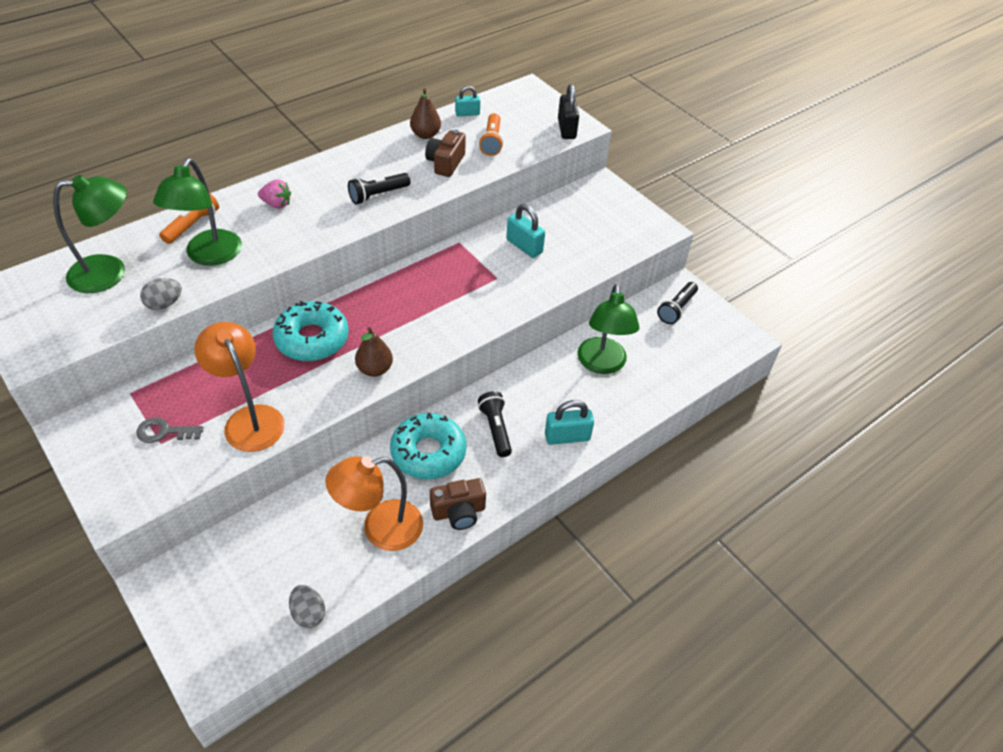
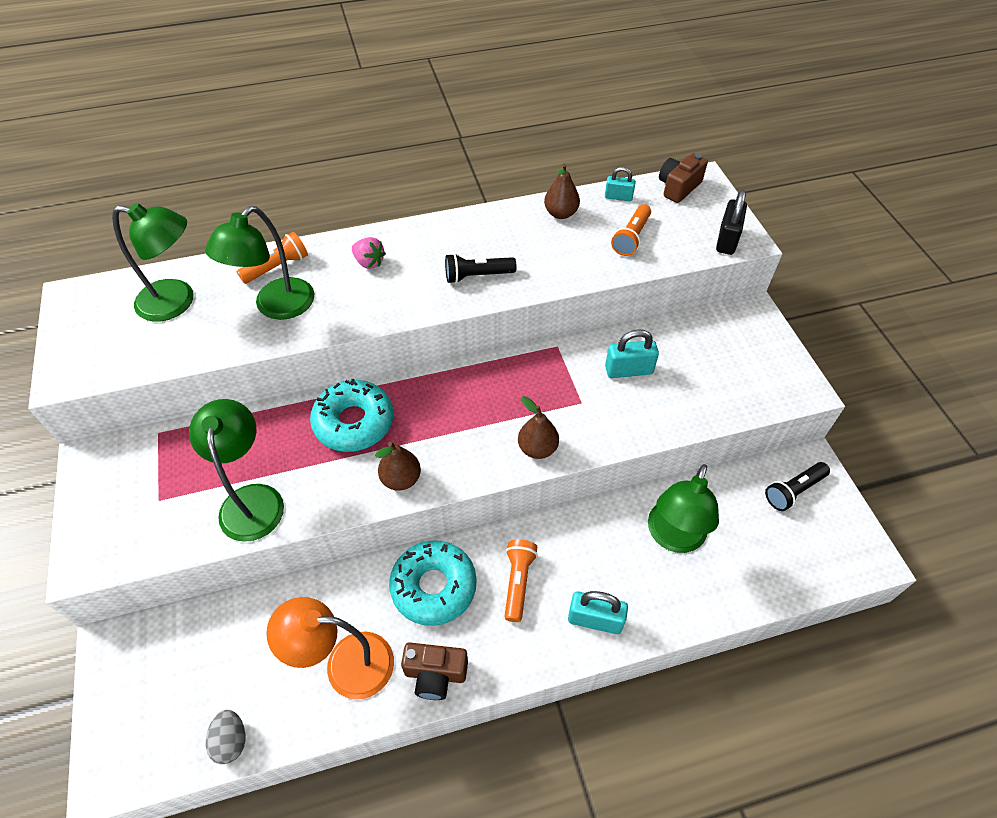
camera: 25 degrees right, 5 degrees up
grey key [136,417,204,443] -> none
grey egg [140,278,182,310] -> none
orange lamp [194,322,285,452] -> green lamp [189,399,284,542]
brown camera [425,130,466,177] -> brown camera moved to [659,153,708,203]
black flashlight [478,391,512,457] -> orange flashlight [504,540,538,622]
turquoise padlock [506,204,545,258] -> turquoise padlock turned 75 degrees counterclockwise [605,329,659,378]
none -> brown pear [518,396,559,459]

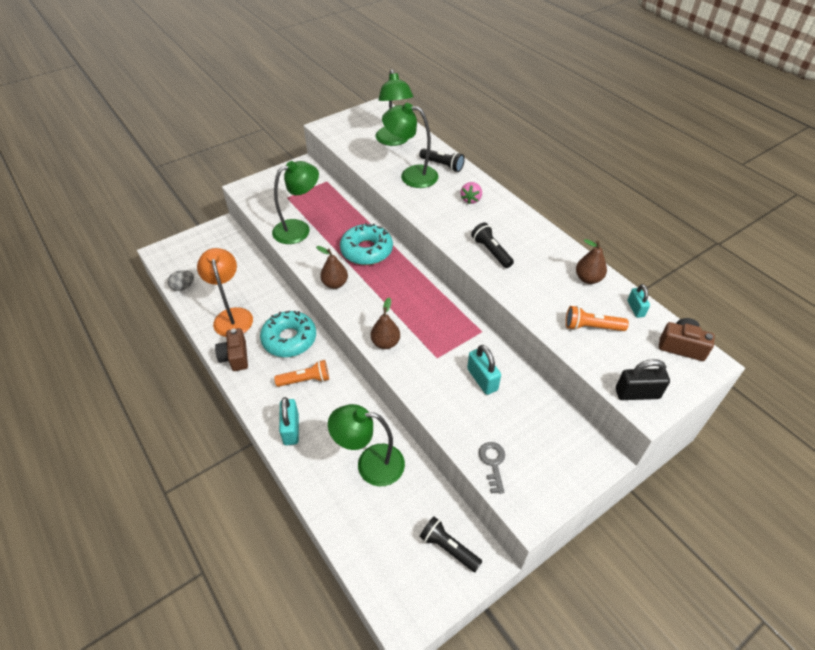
camera: 70 degrees right, 5 degrees down
orange flashlight [237,232,308,284] -> black flashlight [419,148,465,172]
none -> grey key [479,442,505,494]

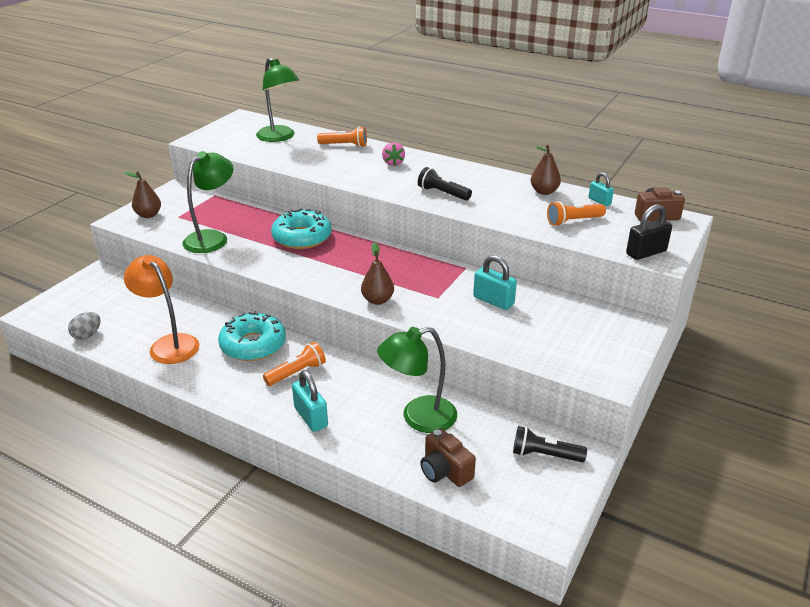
camera: 25 degrees left, 15 degrees down
brown camera [215,328,248,371] -> brown camera moved to [420,428,476,487]
brown pear [316,246,348,289] -> brown pear moved to [123,171,161,218]
green lamp [382,103,438,188] -> none
black flashlight [419,148,465,172] -> orange flashlight [317,126,367,147]
grey key [479,442,505,494] -> none

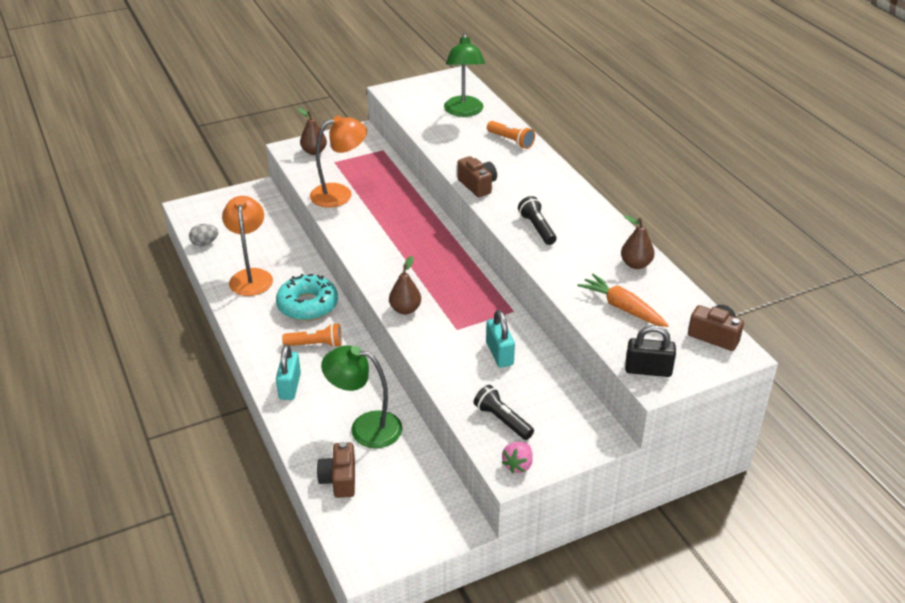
camera: 35 degrees right, 5 degrees up
green lamp [182,151,233,253] -> orange lamp [310,116,367,207]
turquoise donut [271,208,332,249] -> none
pink strawberry [382,142,405,166] -> pink strawberry moved to [502,442,533,473]
black flashlight [513,426,587,462] -> black flashlight moved to [474,385,534,440]
orange flashlight [547,201,606,226] -> orange carrot [577,274,669,327]
turquoise padlock [589,172,614,206] -> none
none -> brown camera [457,156,497,197]

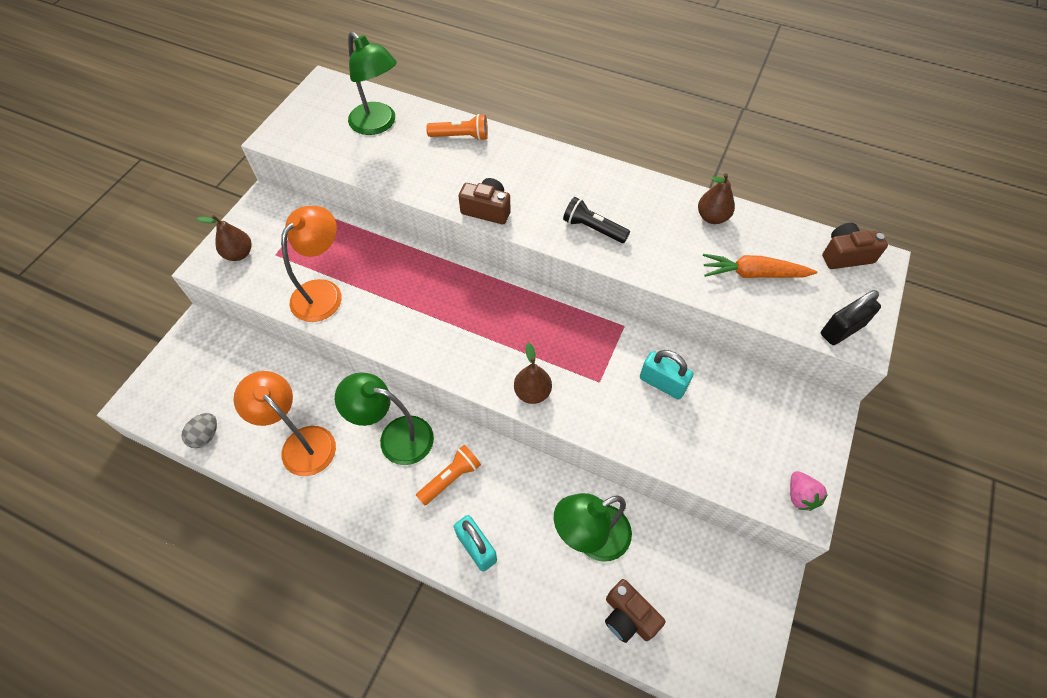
camera: 40 degrees left, 20 degrees up
turquoise donut [276,274,338,321] -> green lamp [335,372,434,465]
black flashlight [474,385,534,440] -> none

